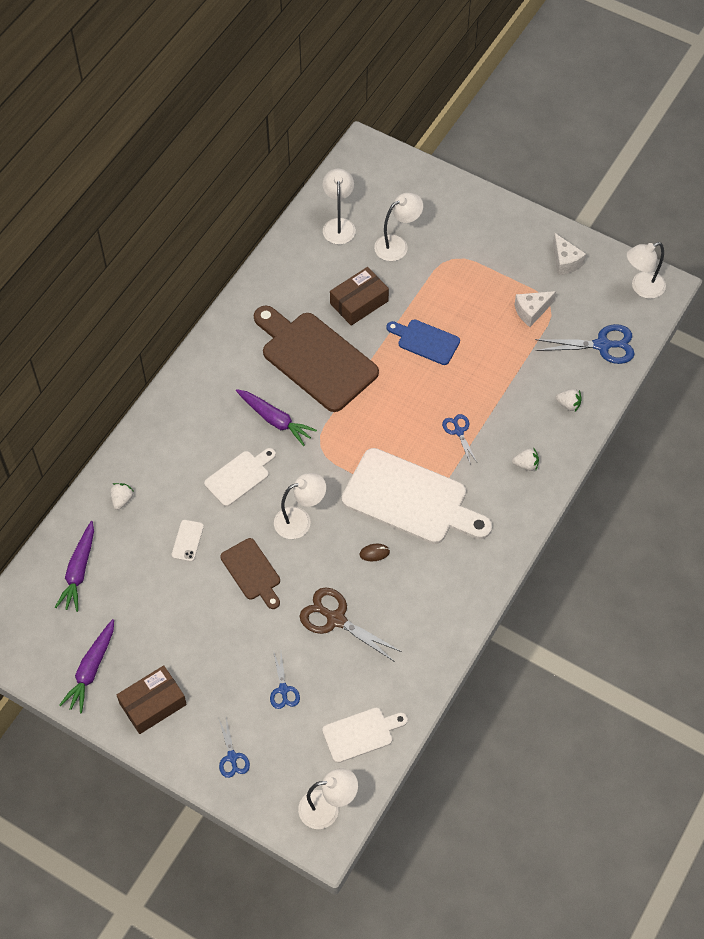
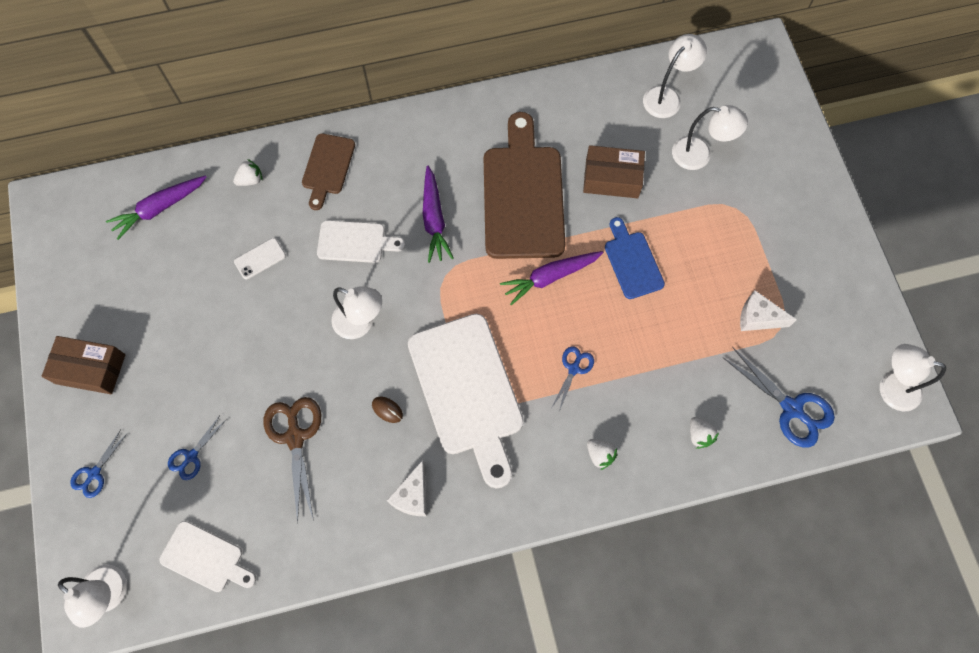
camera: 45 degrees right, 10 degrees up
purple carrot [59,619,114,713] -> purple carrot moved to [500,251,603,305]
brown cutting board [220,538,280,609] -> brown cutting board moved to [302,133,355,210]
white cheese [553,233,586,275] -> white cheese moved to [387,460,427,516]

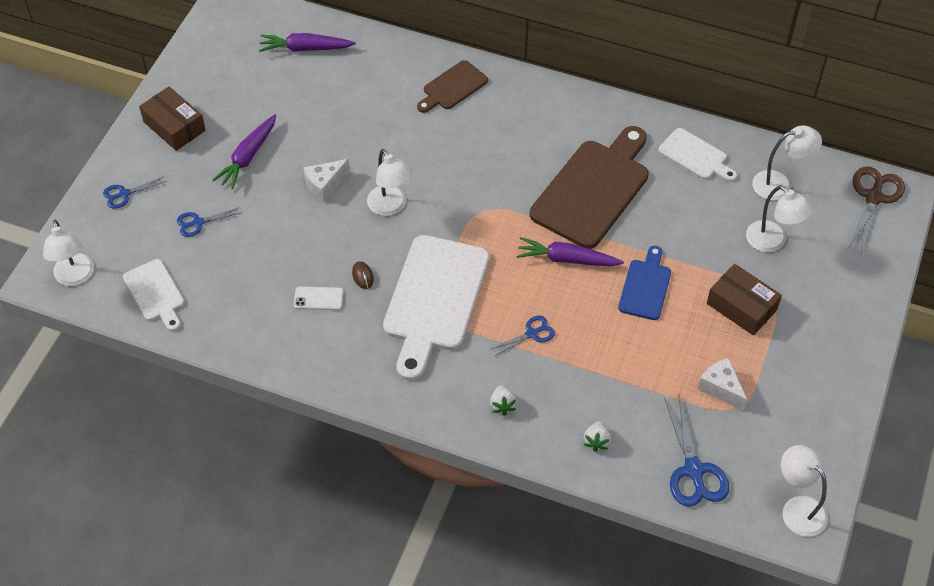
camera: 35 degrees right, 15 degrees down
white strawberry [233,159,263,186] -> none
white phone [234,238,286,279] -> white phone moved to [294,287,343,310]
brown scissors [263,397,321,523] -> brown scissors moved to [848,166,905,254]
white cutting board [317,220,405,263] -> white cutting board moved to [658,128,737,182]
white cheese [387,460,427,516] -> white cheese moved to [303,159,350,202]
purple carrot [423,166,454,263] -> purple carrot moved to [212,114,276,189]
brown box [583,145,645,198] -> brown box moved to [707,264,782,335]

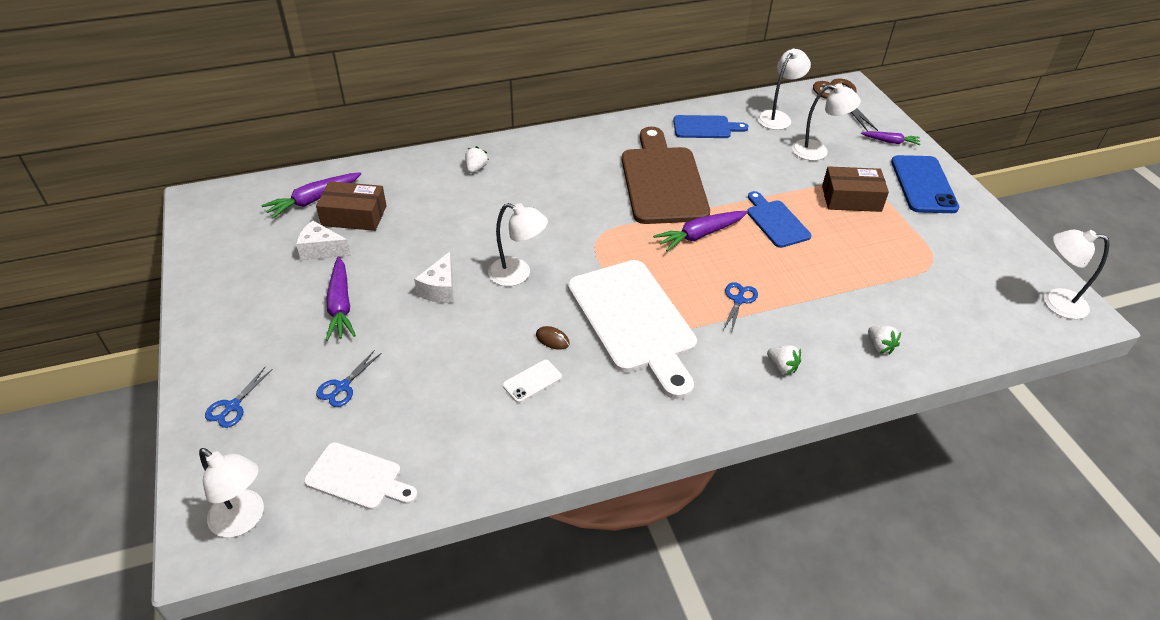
camera: 40 degrees left, 10 degrees down
brown box [139,87,206,151] -> brown box moved to [316,181,387,231]
brown cutting board [417,60,488,113] -> white strawberry [465,146,489,173]
white cutting board [658,128,737,182] -> blue cutting board [673,115,748,138]
blue scissors [664,396,729,507] -> none
white cheese [698,358,747,411] -> white cheese moved to [296,221,351,260]
none -> purple carrot [861,131,921,145]
none -> blue phone [891,155,959,213]

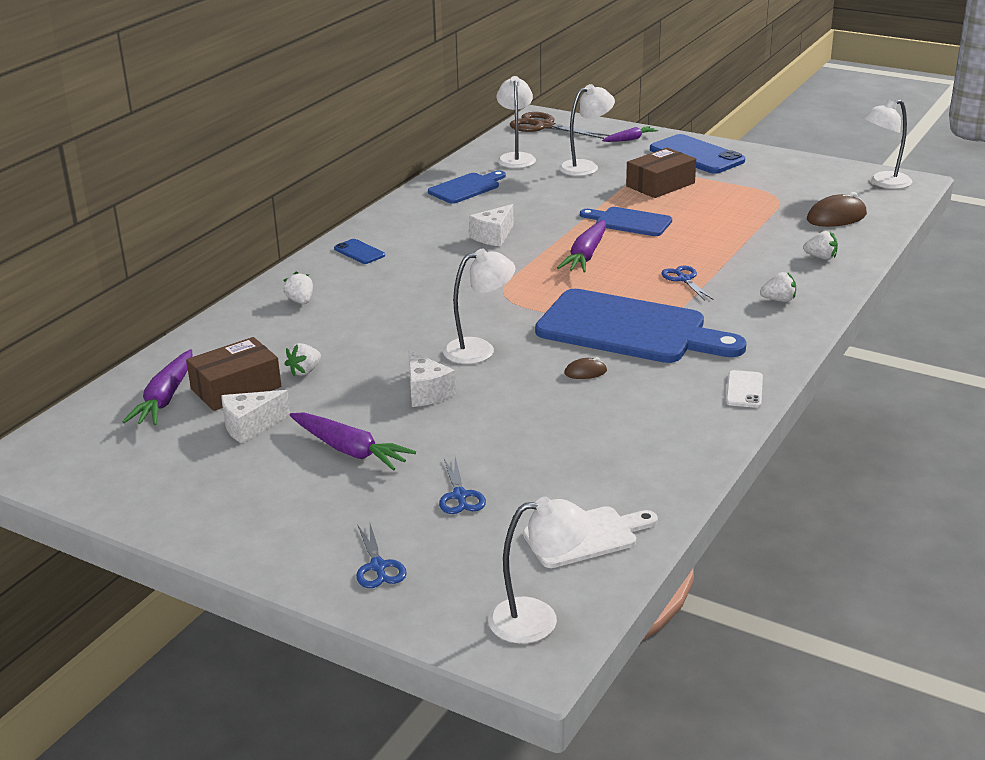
camera: 40 degrees left, 15 degrees down
white phone [503,360,562,403] -> white phone moved to [726,370,763,408]
white cutting board [568,260,697,400] -> blue cutting board [535,289,747,363]
brown cutting board [622,127,710,224] -> white cheese [469,204,514,247]
none -> white strawberry [285,343,321,376]
none -> blue phone [334,239,385,264]
none -> brown mouse [807,192,867,227]

